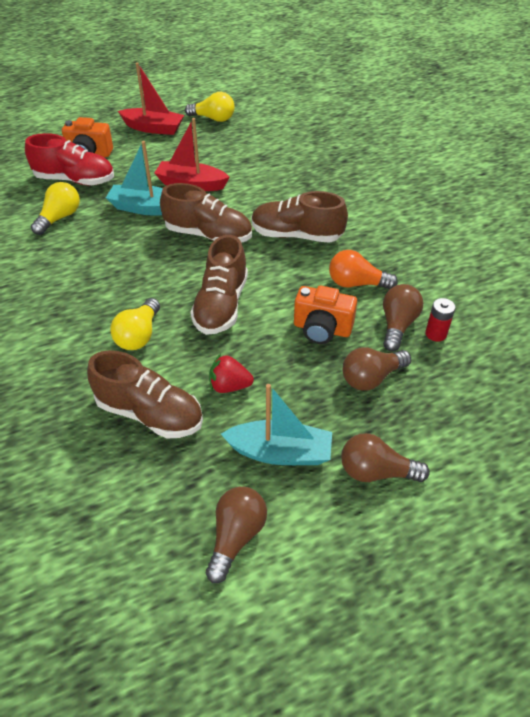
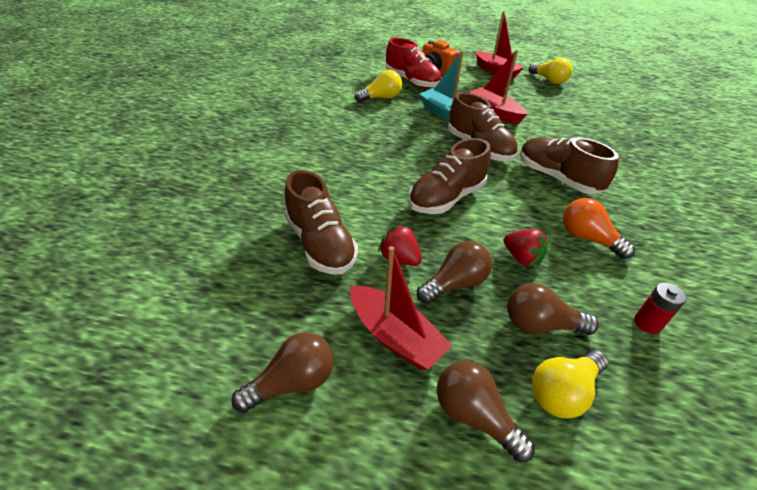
camera: 35 degrees right, 5 degrees down
yellow light bulb [110,298,160,350] -> yellow light bulb moved to [532,350,608,419]
turquoise boat [221,384,332,465] -> red boat [350,246,452,370]
orange camera [294,285,357,344] -> red strawberry [504,229,549,267]
brown light bulb [383,284,423,351] -> brown light bulb moved to [417,241,492,304]

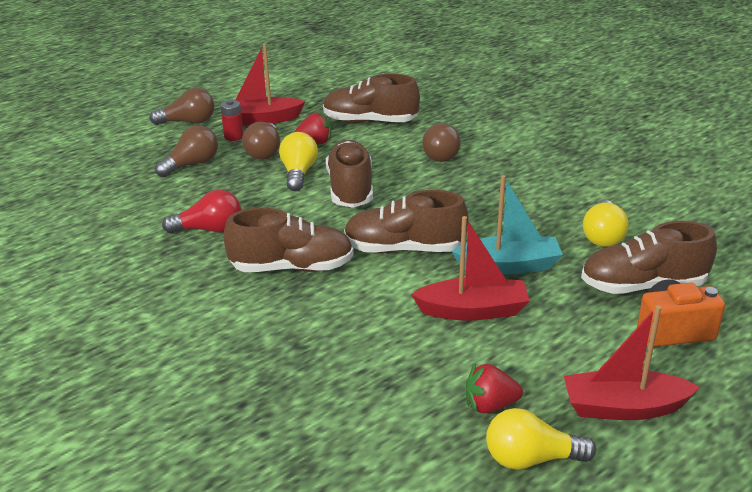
camera: 130 degrees right, 10 degrees down
brown light bulb [231,332,334,413] -> brown light bulb moved to [422,124,461,162]
red shoe [386,38,441,89] -> brown shoe [581,221,717,294]
red strawberry [504,229,549,267] -> red strawberry moved to [466,363,523,413]
yellow light bulb [532,350,608,419] -> yellow light bulb moved to [279,132,318,191]
orange light bulb [563,198,635,259] -> red light bulb [162,190,241,233]
red battery [634,283,687,334] -> red battery moved to [220,100,243,141]

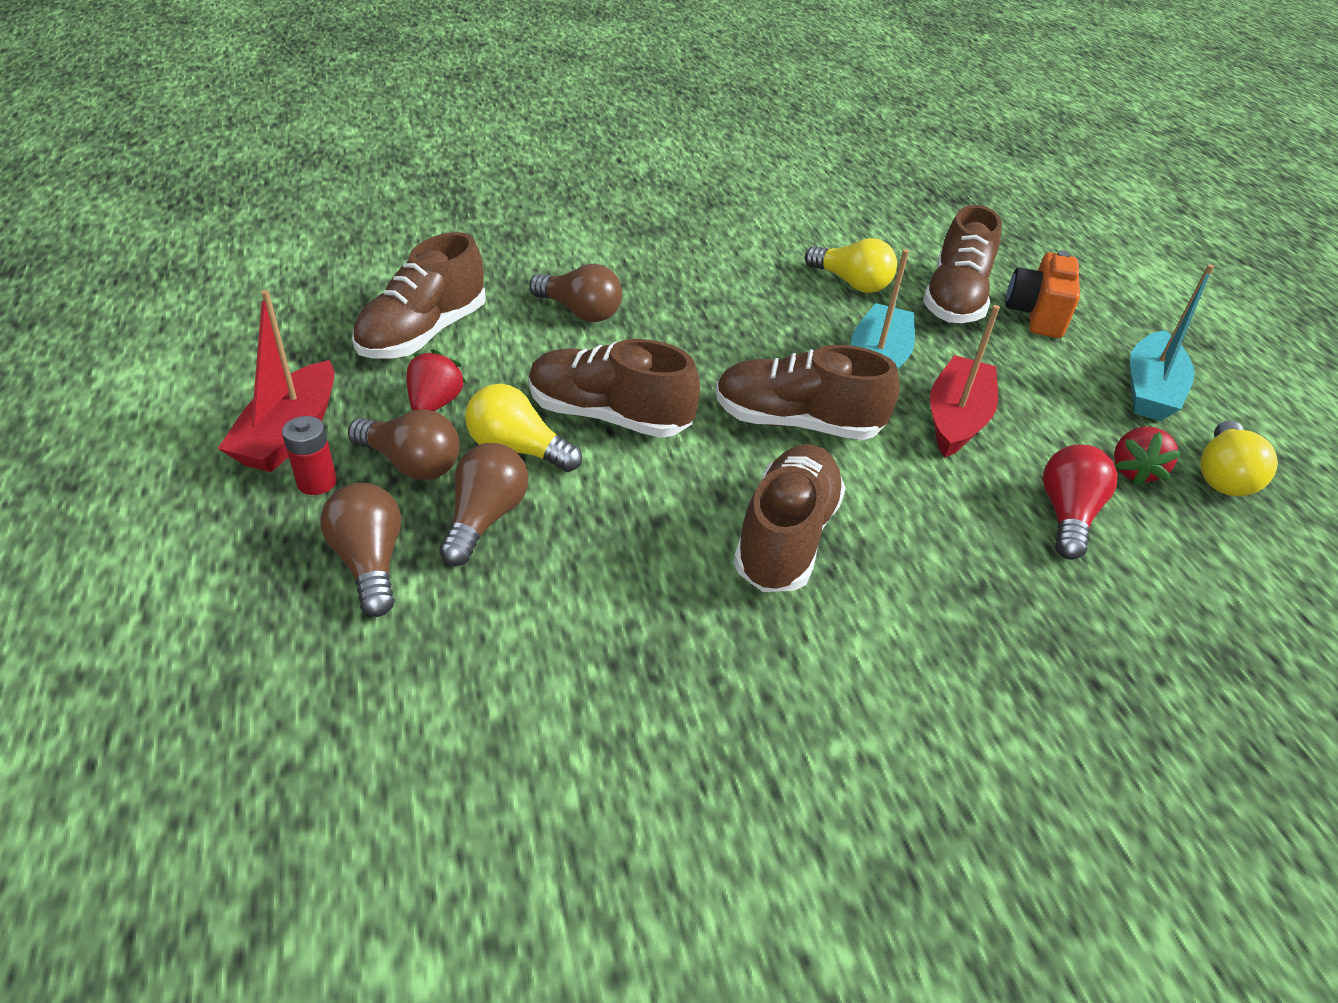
camera: 70 degrees left, 10 degrees up
brown light bulb [150,88,214,125] -> brown light bulb moved to [439,443,528,566]
red light bulb [162,190,241,233] -> red light bulb moved to [1043,444,1117,560]
brown shoe [344,190,469,253] -> brown shoe turned 75 degrees clockwise [716,345,900,440]
red boat [564,305,700,420] -> turquoise boat [1130,264,1214,421]

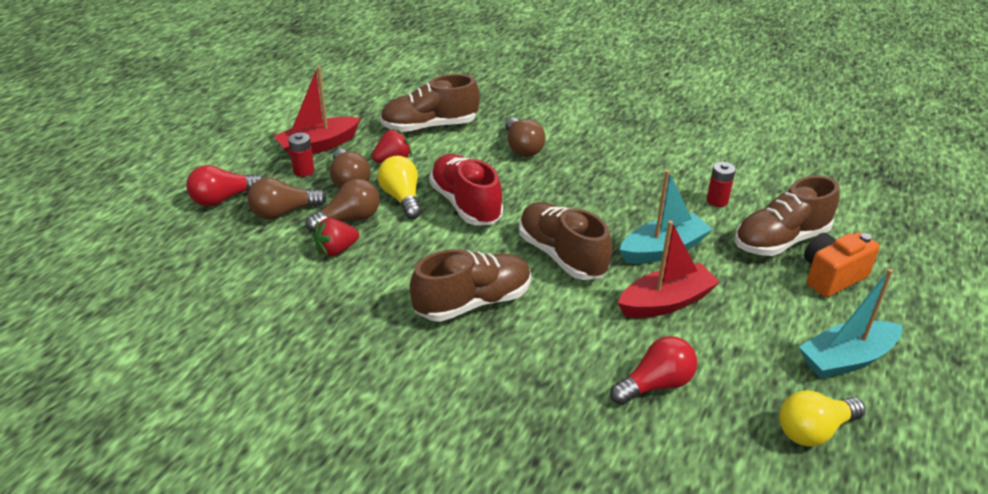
camera: 45 degrees right, 5 degrees down
brown light bulb [320,483,401,617] -> brown light bulb turned 135 degrees counterclockwise [247,178,327,219]
brown shoe [529,339,700,438] -> red shoe [429,154,503,225]
yellow light bulb [805,238,897,293] -> red battery [707,162,736,207]
red strawberry [1114,426,1182,486] -> red strawberry moved to [314,218,359,257]
none -> red light bulb [186,165,263,206]

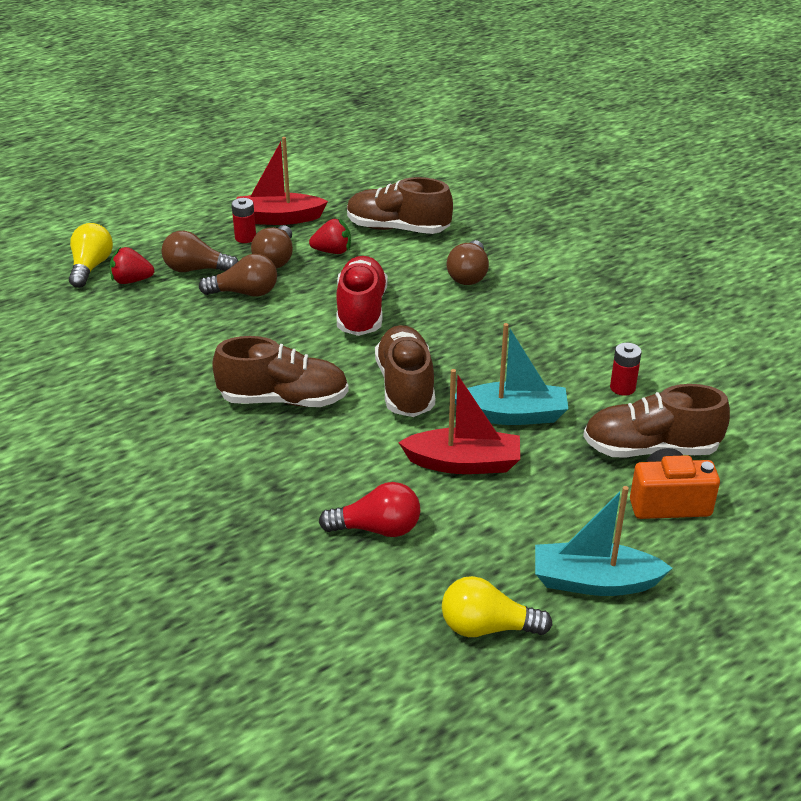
camera: 30 degrees right, 0 degrees up
red light bulb [186,165,263,206] -> none
red strawberry [314,218,359,257] -> red strawberry moved to [110,247,154,284]
yellow light bulb [377,156,422,219] -> yellow light bulb moved to [69,223,113,288]

